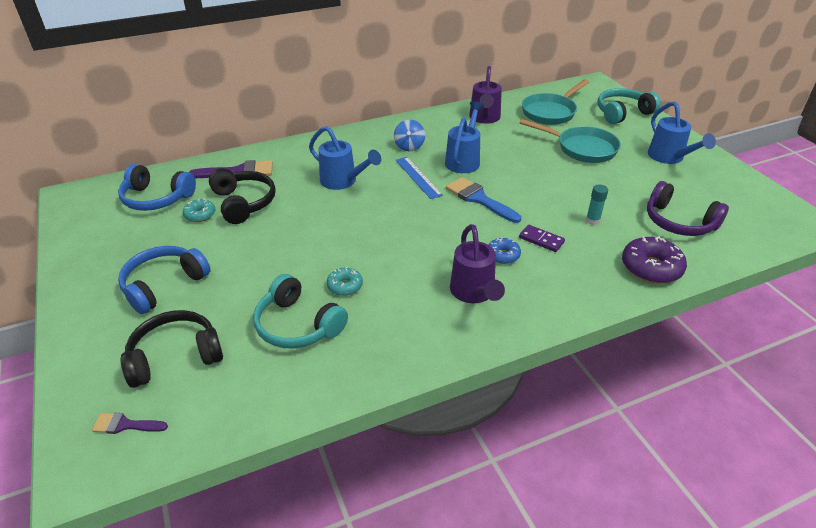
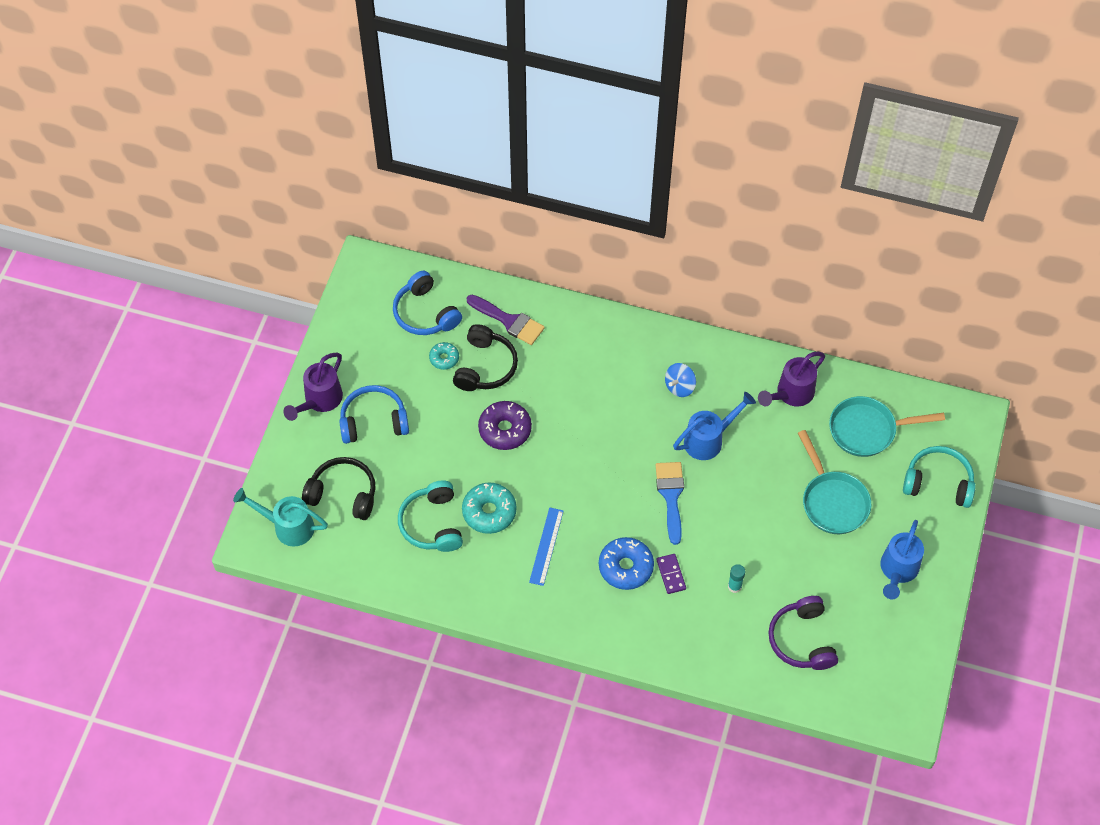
camera: 40 degrees right, 20 degrees up
purple brush [92,413,168,434] -> turquoise watering can [233,488,328,546]
blue watering can [309,126,381,190] -> none
turquoise donut [327,267,363,296] -> turquoise donut [462,482,517,534], size x1.74
blue ruler [395,157,443,199] -> blue ruler moved to [529,507,563,586]
purple watering can [450,224,505,303] -> purple watering can moved to [283,353,343,421]
blue donut [488,238,521,264] -> blue donut [599,537,654,590], size x1.74
purple donut [622,236,687,284] -> purple donut moved to [478,401,532,450]

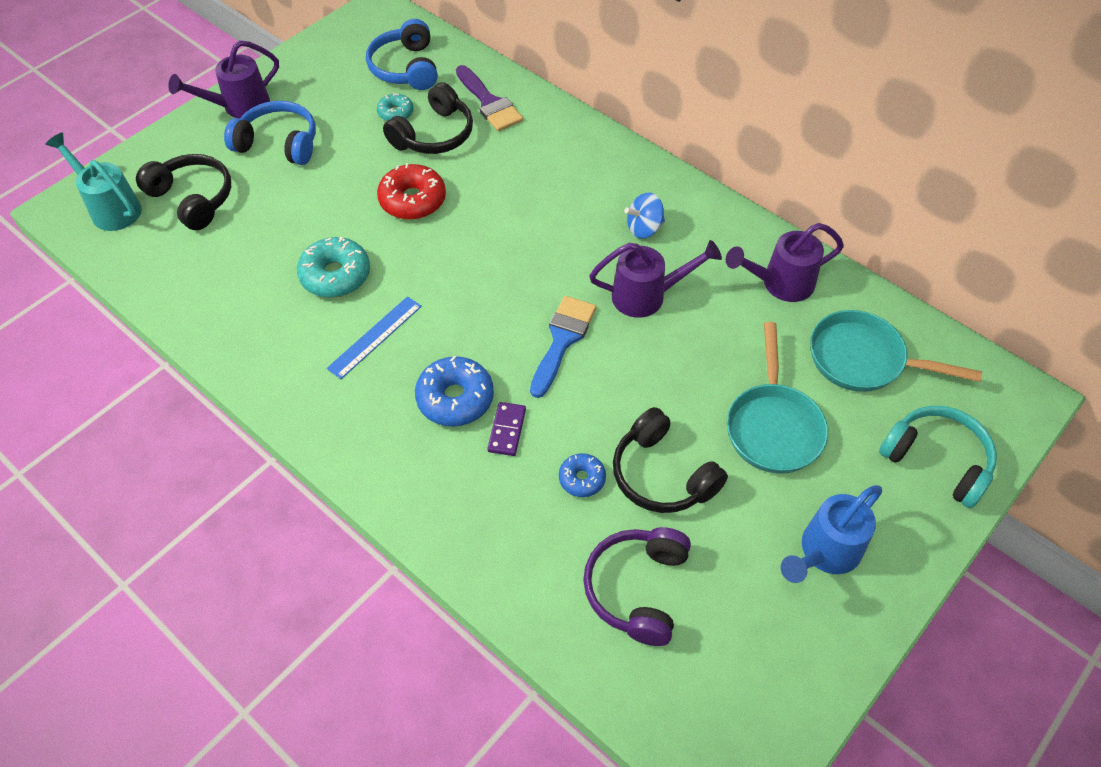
camera: 25 degrees right, 5 degrees down
turquoise headphones [398,481,463,552] -> none
purple donut [478,401,532,450] -> red donut [377,163,446,220]
blue watering can [673,392,756,460] -> purple watering can [589,240,722,318]
turquoise glue stick [728,564,745,593] -> blue donut [559,453,606,497]
none -> black headphones [613,407,728,513]

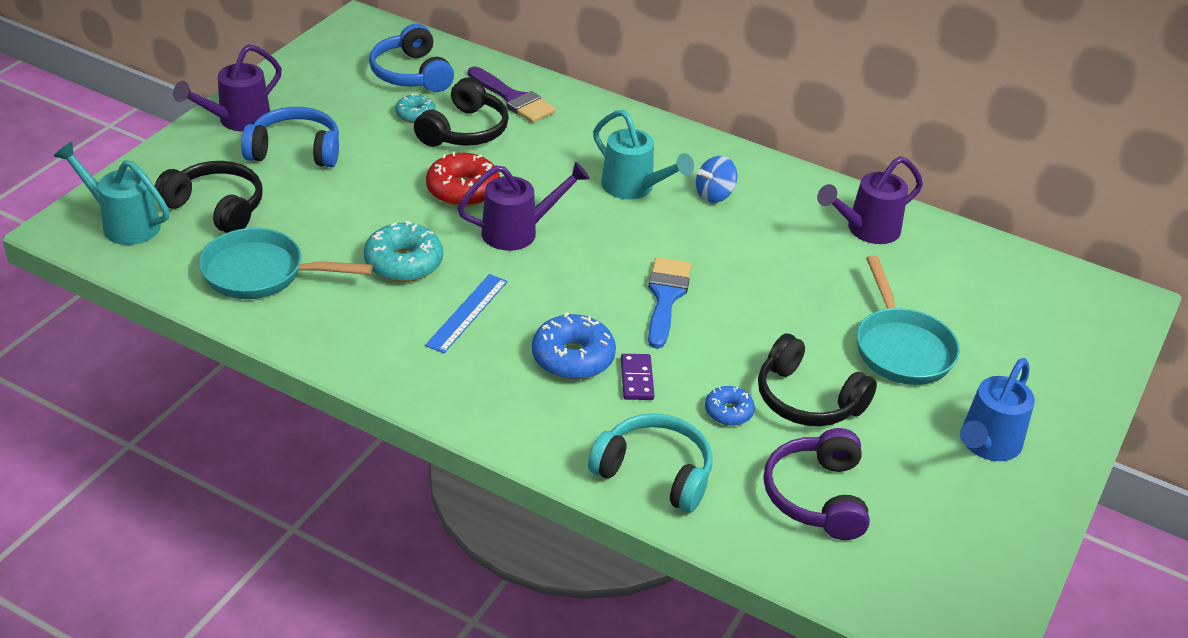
camera: 15 degrees left, 15 degrees down
purple watering can [589,240,722,318] -> purple watering can moved to [458,161,590,251]
turquoise pan [810,310,982,392] -> turquoise pan moved to [199,228,373,299]
turquoise headphones [879,406,997,508] -> turquoise headphones moved to [588,413,712,513]
none -> turquoise watering can [593,110,694,199]

